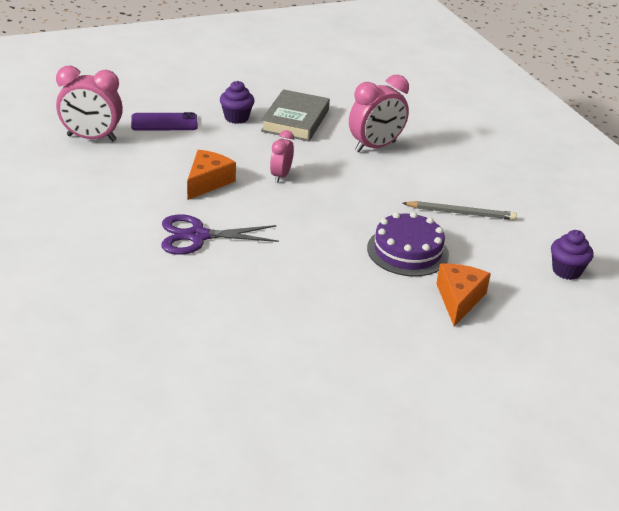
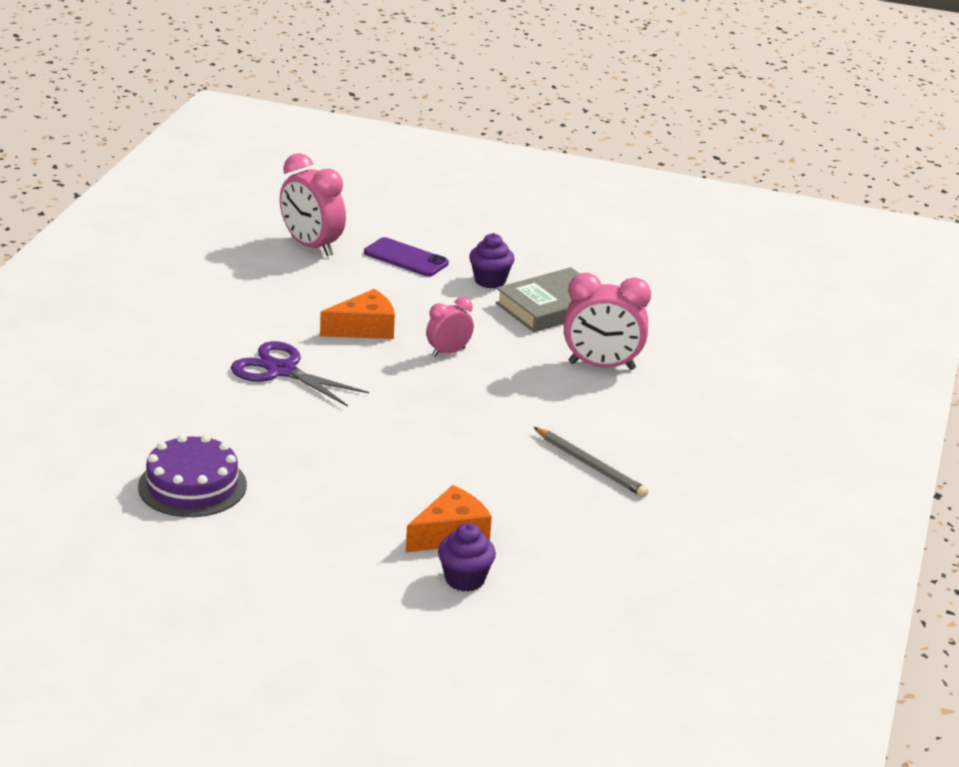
camera: 40 degrees right, 5 degrees down
purple cake [367,212,449,277] -> purple cake moved to [138,434,247,517]
purple cupcake [551,230,594,280] -> purple cupcake moved to [438,523,496,592]

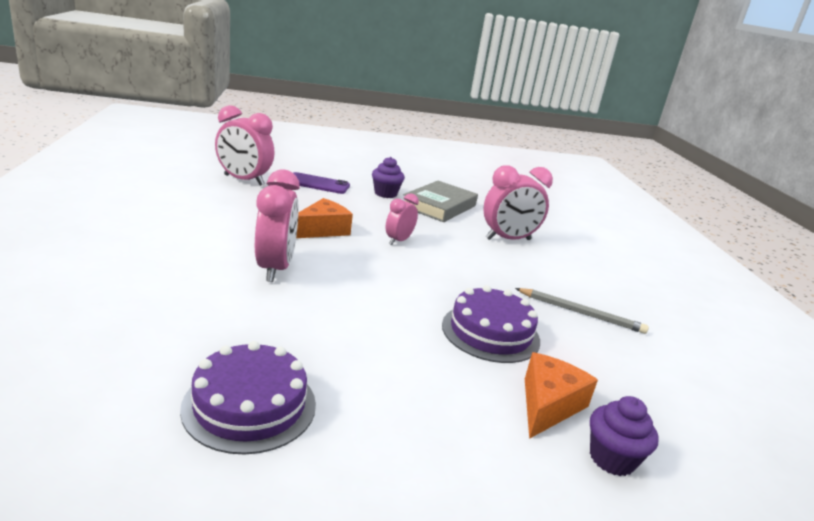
camera: 25 degrees left, 5 degrees down
purple scissors [231,341,369,407] -> pink clock [255,169,300,282]
none -> purple cake [442,285,540,363]

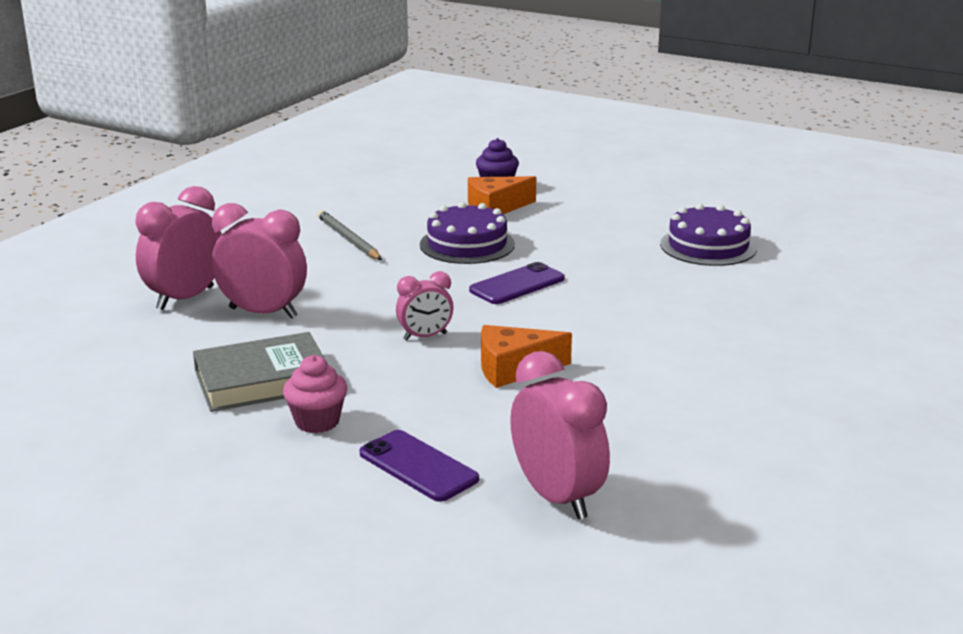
camera: 140 degrees left, 0 degrees up
pink clock [255,169,300,282] -> pink clock moved to [135,186,222,310]
purple cupcake [372,157,405,198] -> pink cupcake [283,355,348,433]
none -> purple phone [469,262,565,304]

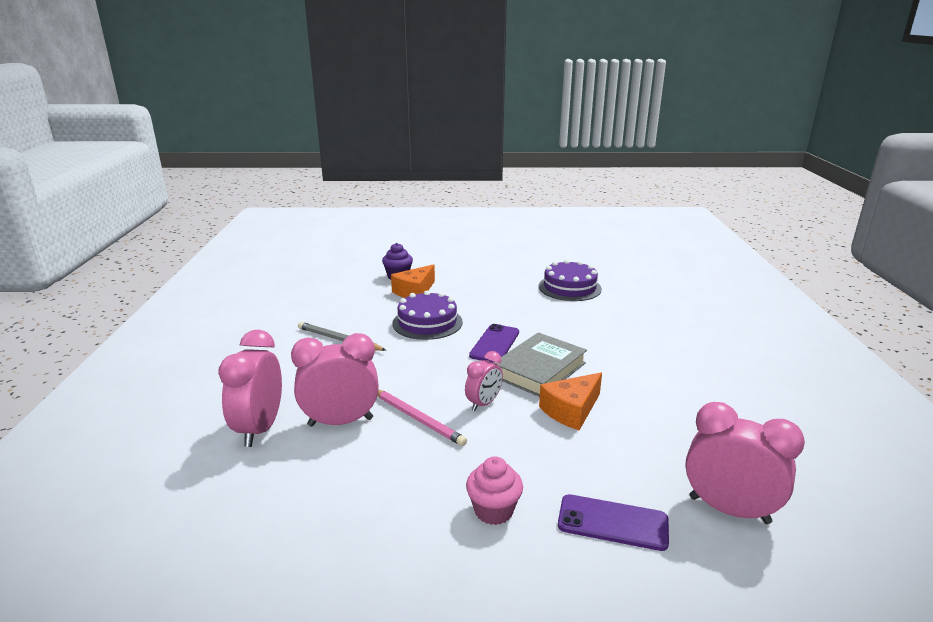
camera: 30 degrees left, 0 degrees up
grey book [193,332,328,412] -> grey book moved to [493,333,587,397]
none -> pink pencil [378,390,467,446]

